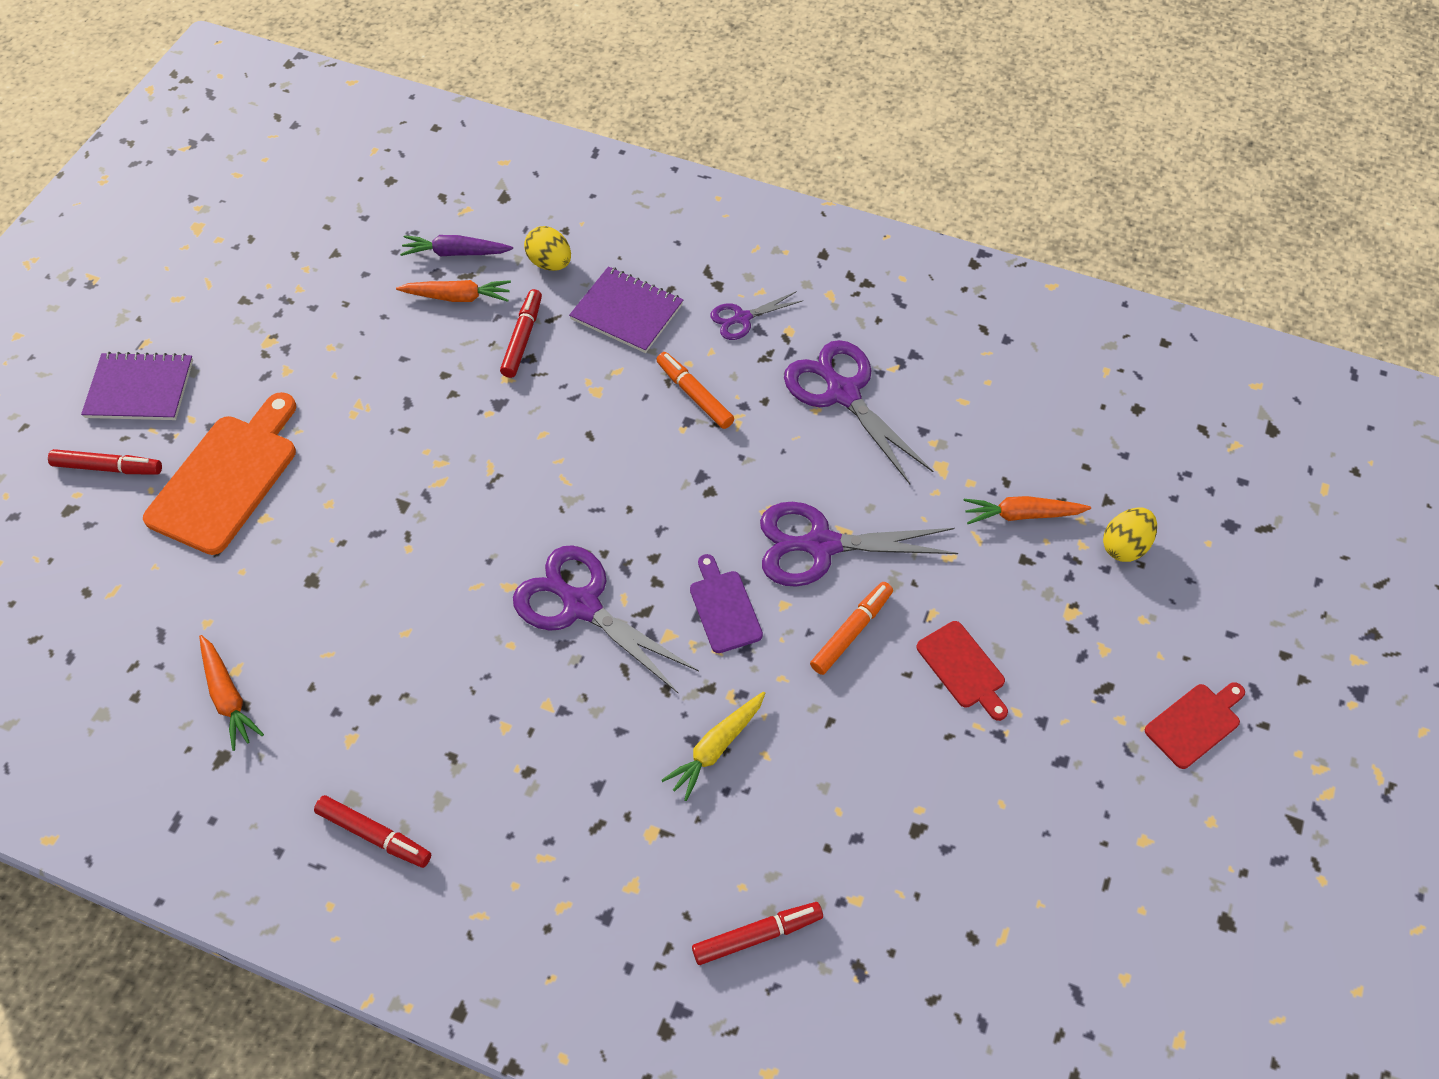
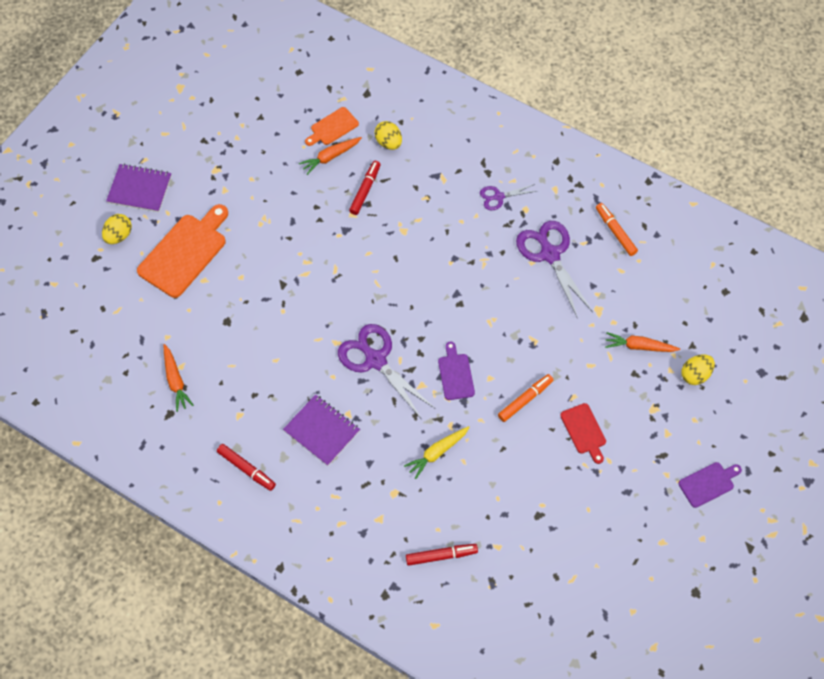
camera: 10 degrees right, 5 degrees up
red marker [48,449,162,475] -> yellow egg [102,214,132,244]
orange carrot [396,280,511,302] -> orange carrot turned 135 degrees clockwise [299,137,362,175]
purple carrot [400,235,513,256] -> orange cutting board [305,107,359,146]
purple notebook [569,266,683,353] -> purple notebook moved to [283,394,360,466]
orange marker [657,352,734,429] -> orange marker moved to [596,203,638,256]
purple scissors [760,502,958,587] -> none
red cutting board [1145,682,1245,769] -> purple cutting board [679,462,742,508]

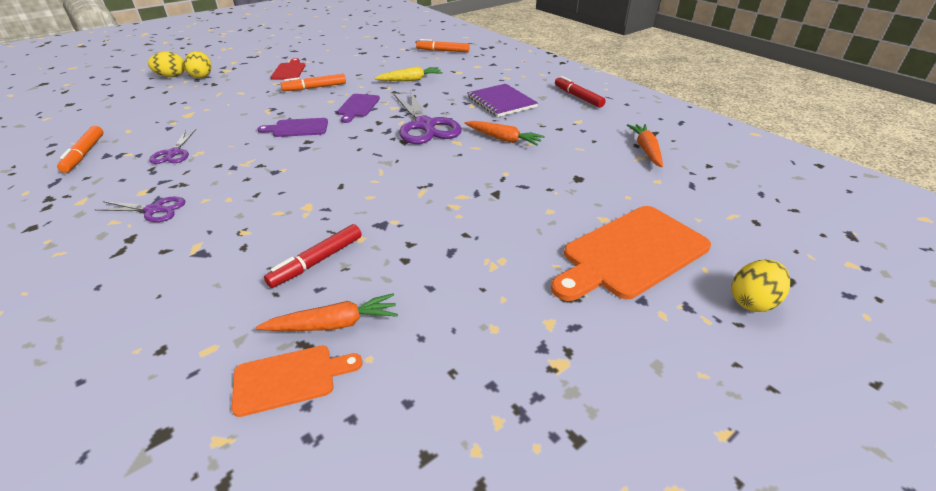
camera: 160 degrees left, 25 degrees down
purple notebook [106,164,172,212] -> none
yellow egg [374,121,402,150] -> yellow egg moved to [184,51,212,78]
red marker [406,544,478,566] -> orange marker [416,39,470,52]
purple scissors [516,221,593,317] -> purple scissors [149,129,196,164], size x0.53
orange carrot [605,332,680,352] -> orange carrot moved to [465,121,545,145]
purple cutting board [679,462,742,508] -> purple cutting board moved to [257,118,328,137]

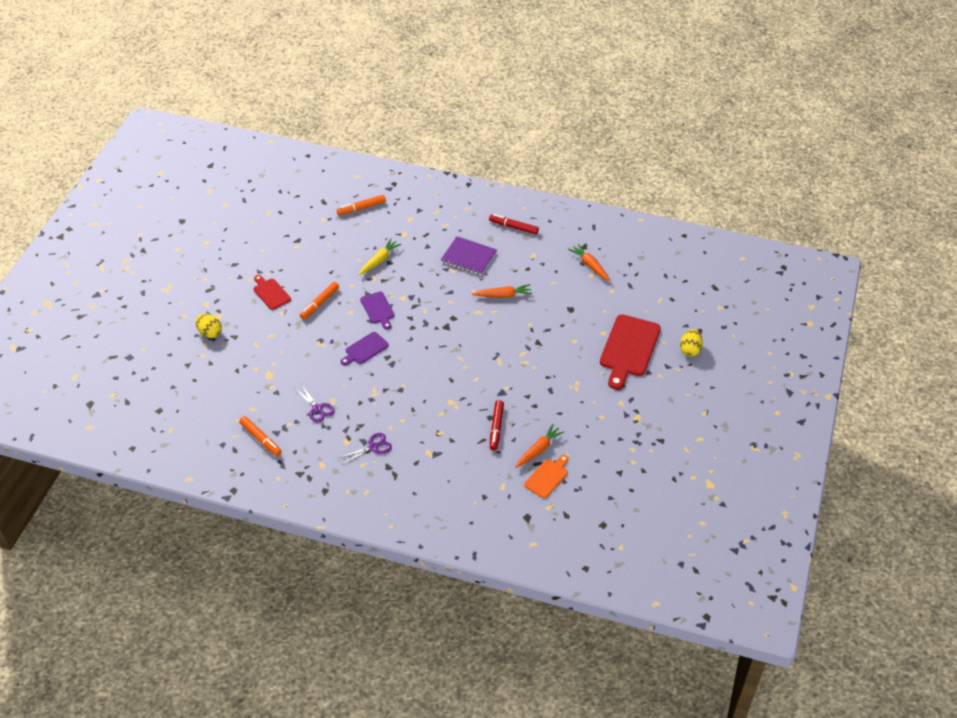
camera: 35 degrees left, 10 degrees up
yellow egg [148,52,185,77] -> none
purple scissors [393,90,462,144] -> none
orange cutting board [551,206,711,301] -> red cutting board [600,314,661,390]

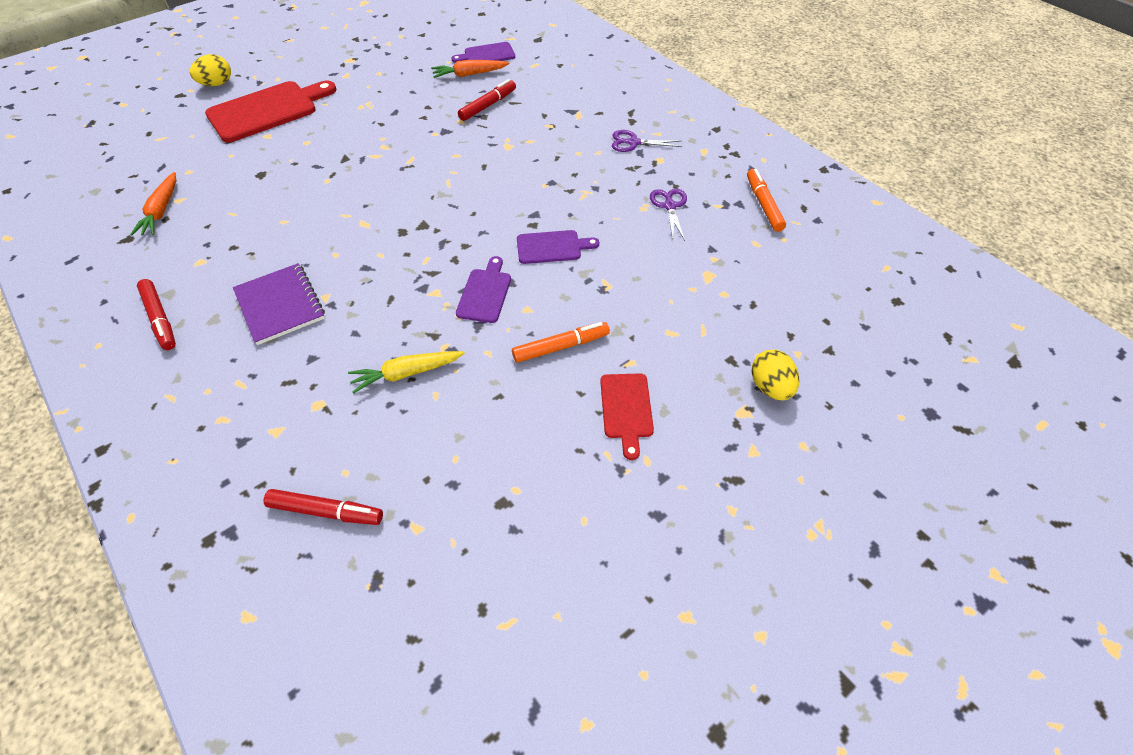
camera: 145 degrees left, 5 degrees up
orange marker [337,195,386,215] -> red marker [264,489,383,525]
orange carrot [472,284,532,298] -> none
orange cutting board [524,455,568,498] -> purple cutting board [451,42,515,63]

